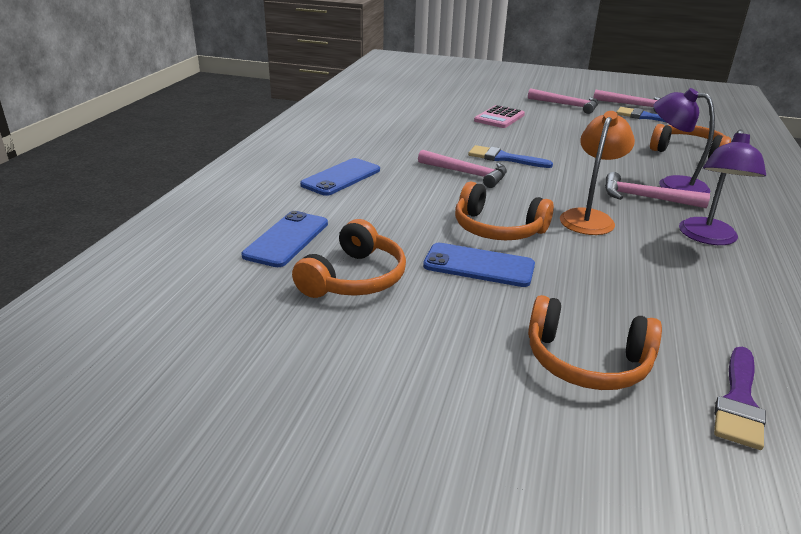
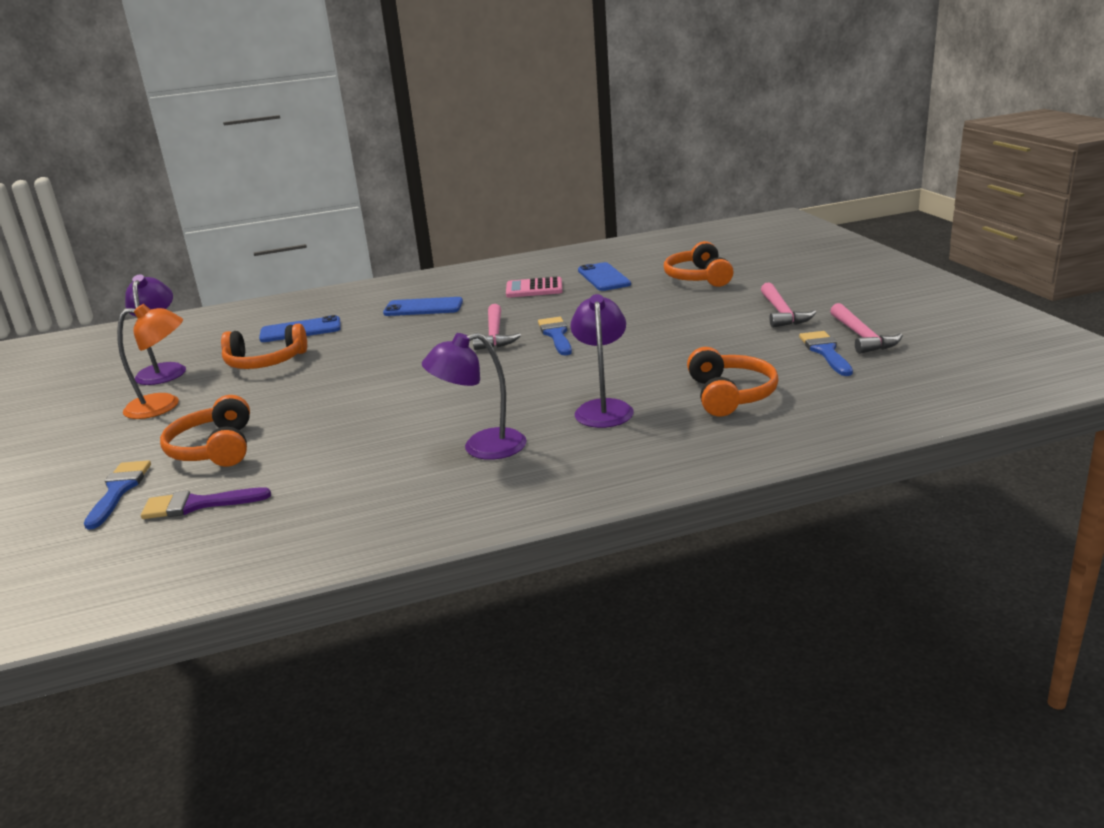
camera: 60 degrees right, 5 degrees down
blue phone [423,243,535,287] -> blue phone moved to [578,262,631,291]
orange headphones [455,182,554,240] -> orange headphones moved to [664,241,734,287]
pink calculator [474,105,525,128] -> pink calculator moved to [506,277,562,298]
orange lamp [560,111,635,235] -> orange lamp moved to [117,304,183,419]
pink hammer [605,172,710,208] -> none
none -> blue brush [84,460,151,530]
none -> purple lamp [125,275,186,385]

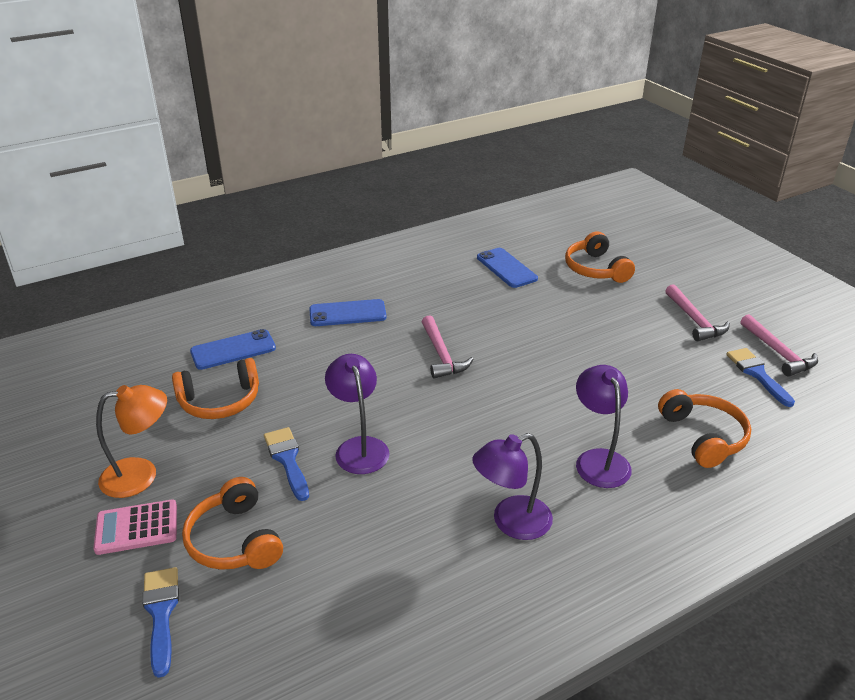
camera: 15 degrees left, 10 degrees up
purple lamp [125,275,186,385] -> purple lamp moved to [325,354,390,474]
purple brush [141,487,271,519] -> none
pink calculator [506,277,562,298] -> pink calculator moved to [93,499,177,555]
blue brush [538,317,572,355] -> blue brush moved to [264,427,309,501]

